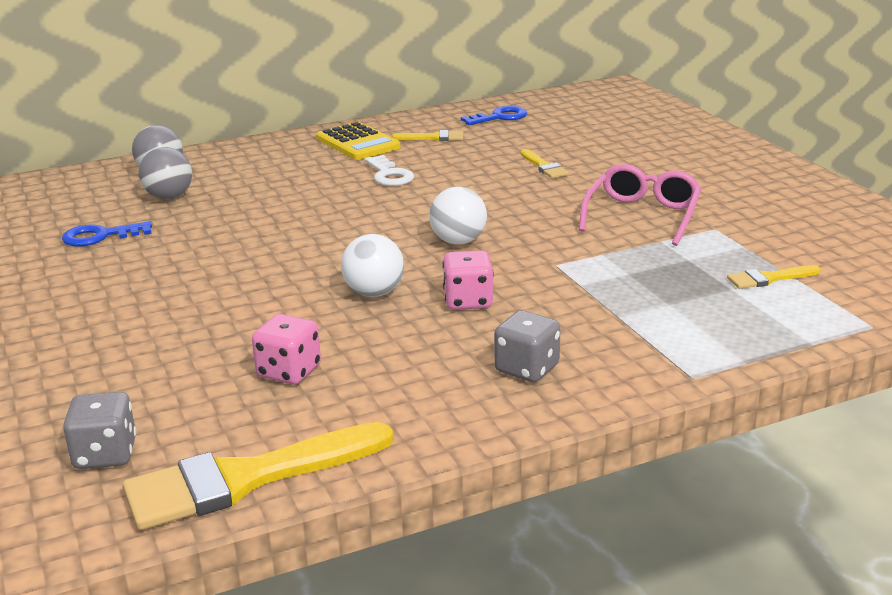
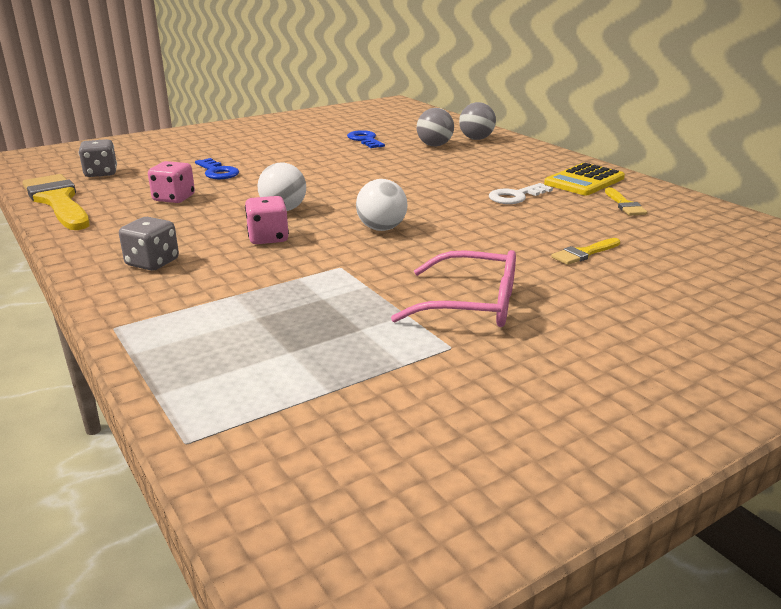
camera: 80 degrees right, 0 degrees up
blue key [461,106,527,125] -> blue key moved to [195,158,239,179]
yellow brush [727,265,821,289] -> none

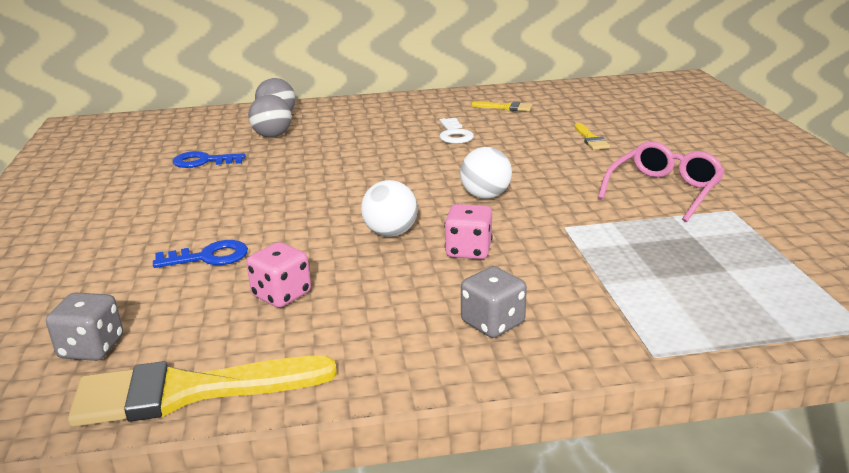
camera: 65 degrees left, 0 degrees up
yellow calculator [544,163,625,195] -> none

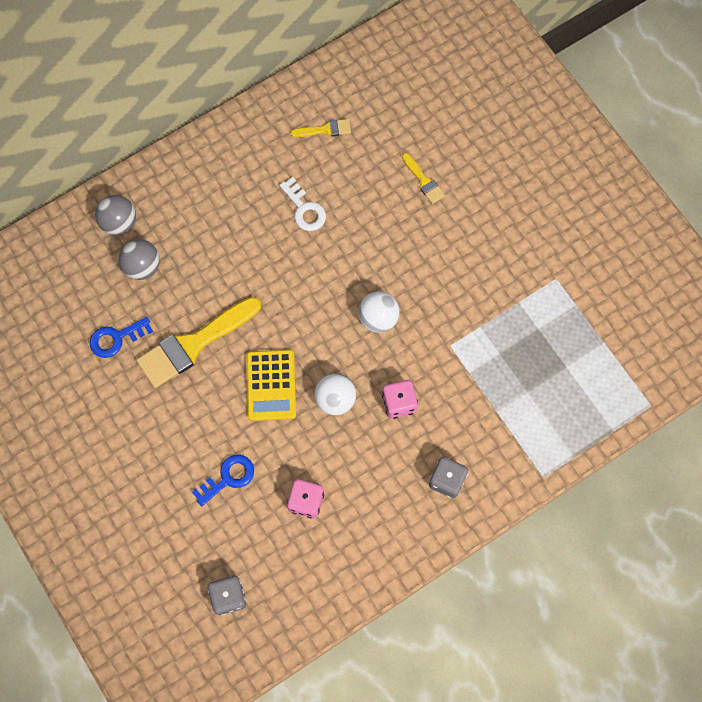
camera: 25 degrees left, 45 degrees up
yellow brush [68,356,337,427] -> yellow brush moved to [136,297,261,388]
pink glasses [598,141,725,222] -> none
none -> yellow calculator [246,350,296,421]

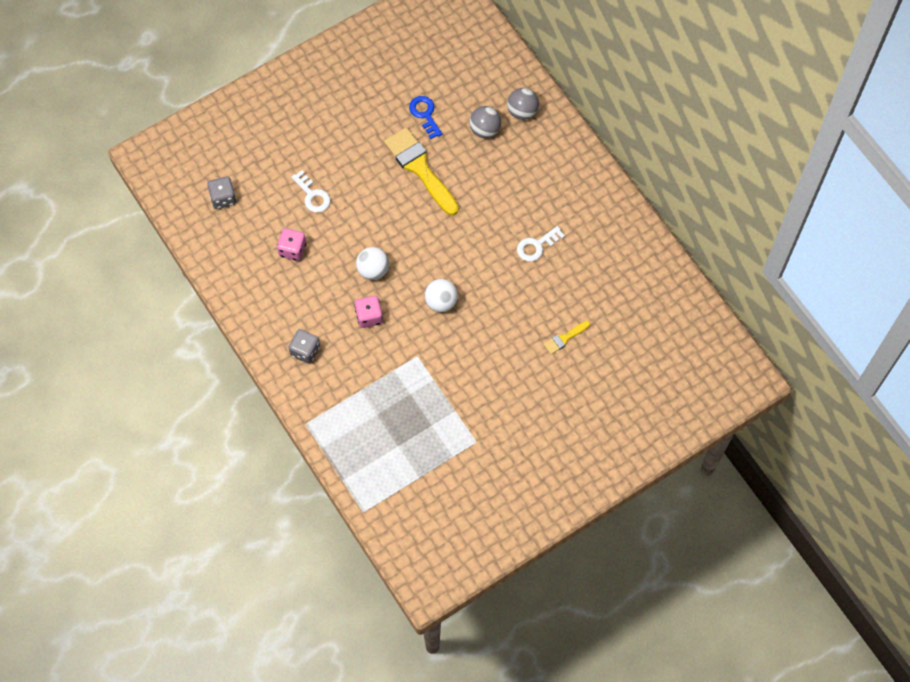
camera: 90 degrees right, 5 degrees down
blue key [192,455,254,506] -> white key [291,170,330,213]
yellow calculator [246,350,296,421] -> none
yellow brush [290,119,351,137] -> none

